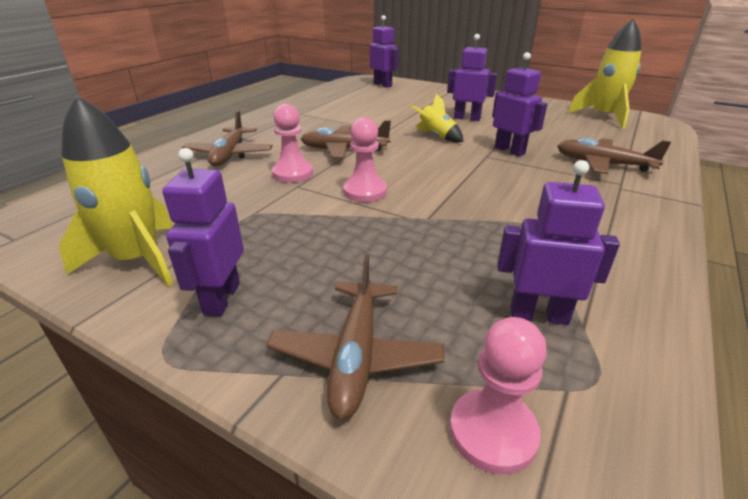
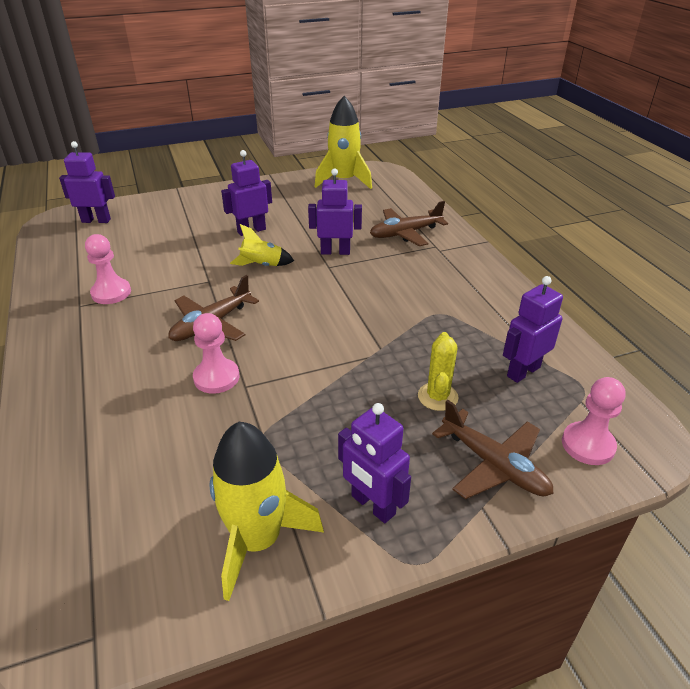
camera: 50 degrees left, 5 degrees up
brown plane [182,110,273,166] -> none
pink pawn [343,118,387,202] -> pink pawn moved to [85,234,131,304]
none -> yellow cactus [418,332,459,411]

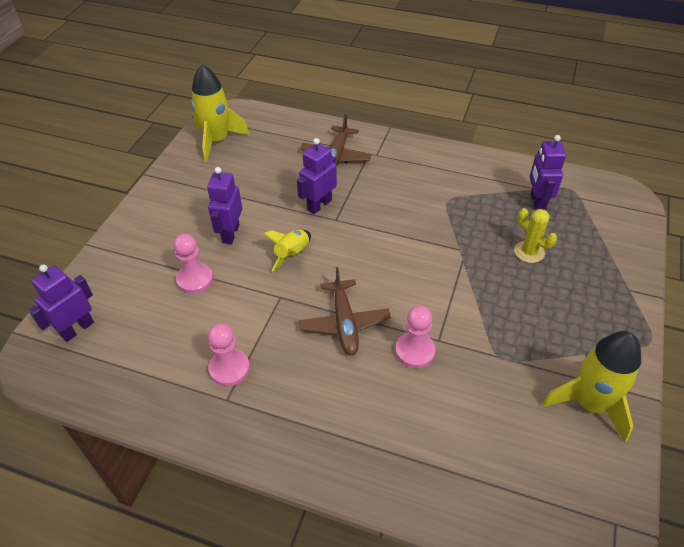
camera: 50 degrees left, 10 degrees up
purple robot [338,403,411,523] -> none
brown plane [432,400,554,499] -> none
pink pawn [562,377,626,465] -> pink pawn moved to [174,234,213,294]

